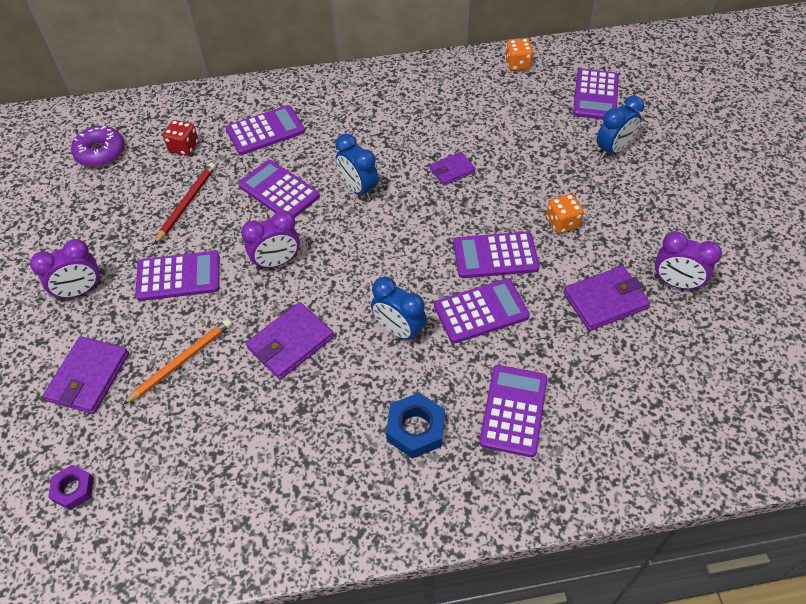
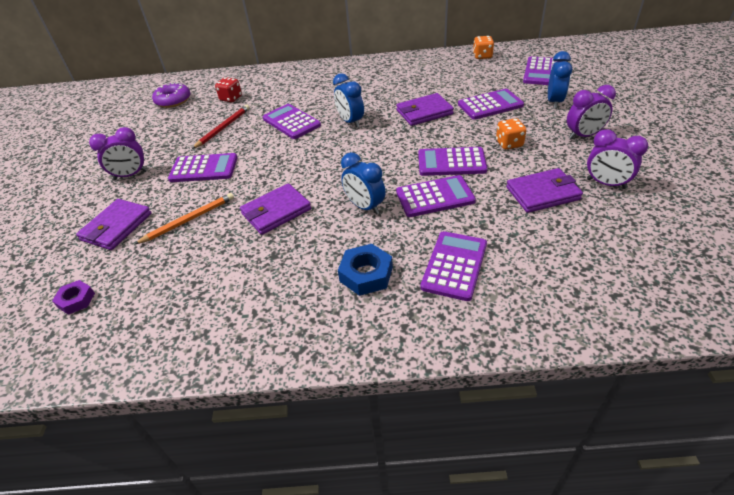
camera: 10 degrees right, 10 degrees down
purple calculator [226,105,305,155] -> purple calculator moved to [458,89,524,120]
purple clock [241,210,300,270] -> purple clock moved to [567,85,616,140]
purple wallet [430,152,476,186] -> purple wallet [396,93,454,126], size x1.61
blue clock [596,96,644,159] -> blue clock turned 45 degrees counterclockwise [548,51,572,109]

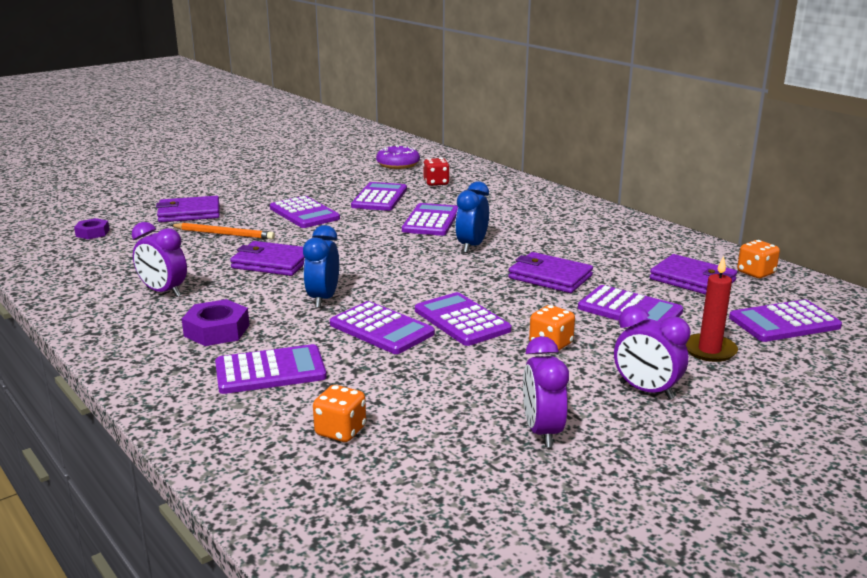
camera: 50 degrees right, 20 degrees down
purple clock [89,127,147,180] -> purple clock moved to [132,222,187,297]
red pencil [192,105,250,149] -> purple calculator [351,182,407,211]
blue nut [338,244,393,296] -> purple nut [182,299,249,346]
purple wallet [506,168,583,213] -> purple wallet moved to [650,254,737,295]
blue clock [548,51,572,109] -> red candle [686,256,738,362]
none -> orange dice [313,385,366,442]

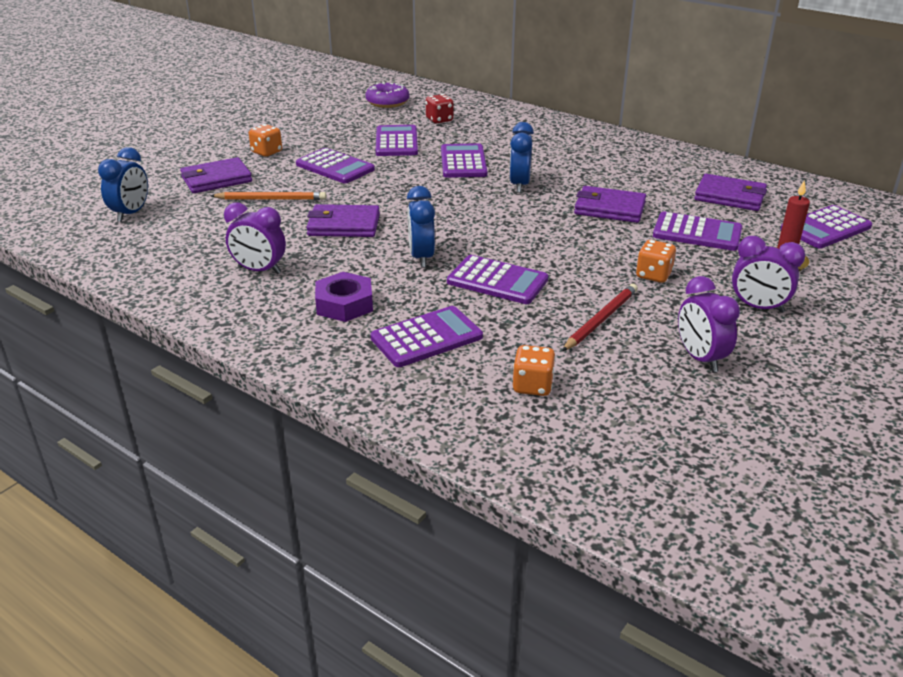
camera: 15 degrees left, 10 degrees up
purple nut [74,218,110,239] -> blue clock [98,147,148,222]
purple calculator [415,292,512,346] -> none
orange dice [737,240,780,278] -> orange dice moved to [249,124,282,157]
none -> red pencil [562,284,638,351]

